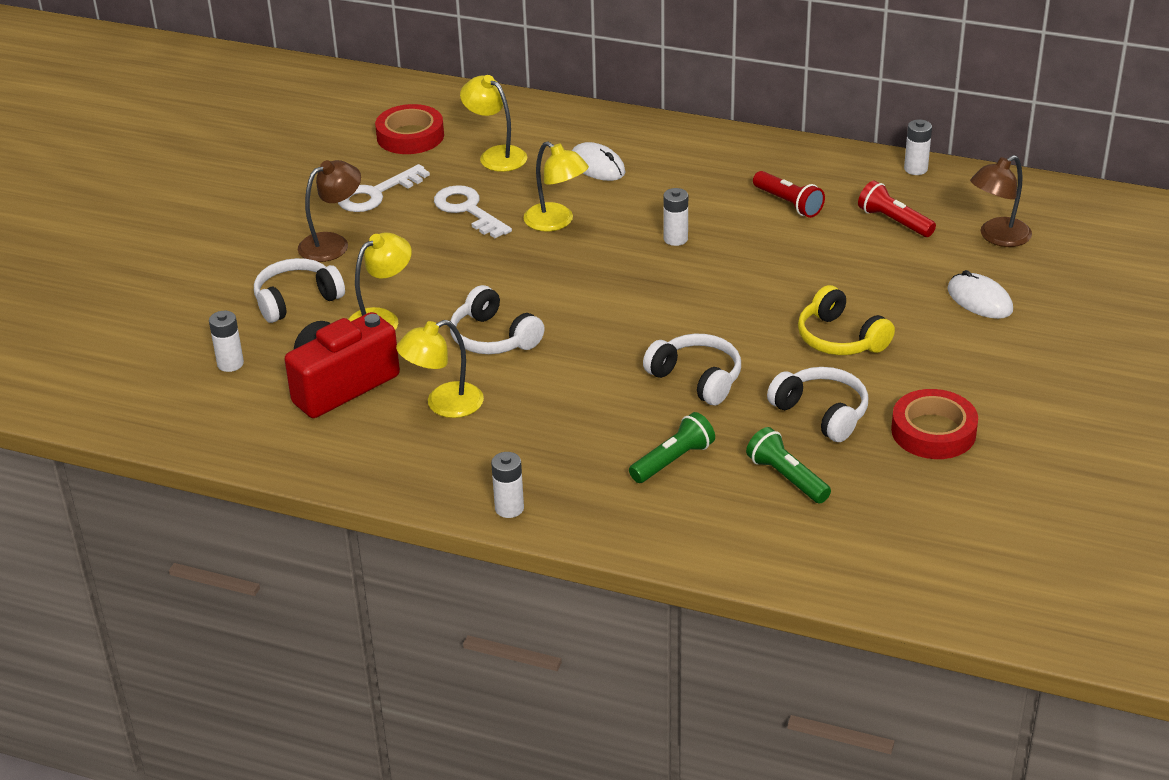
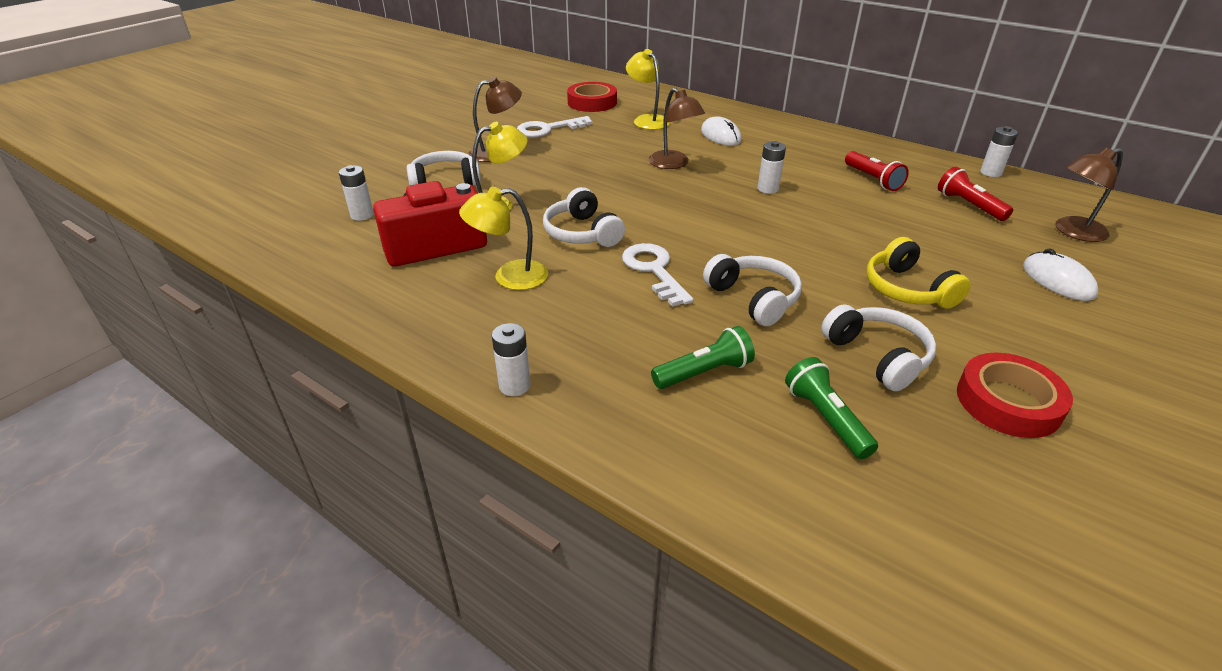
camera: 15 degrees right, 0 degrees up
white key [434,185,512,238] -> white key moved to [622,243,694,307]
yellow lamp [524,141,589,231] -> brown lamp [648,88,705,169]

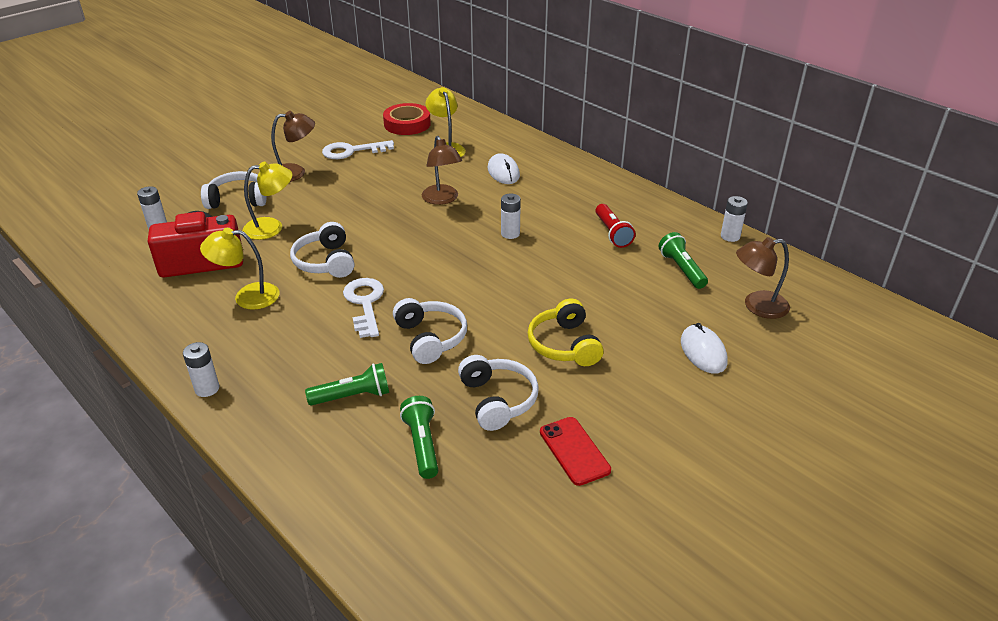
camera: 10 degrees right, 0 degrees up
red flashlight [938,167,1013,221] -> green flashlight [658,232,708,289]
red tape [957,353,1073,438] -> red phone [540,417,611,486]

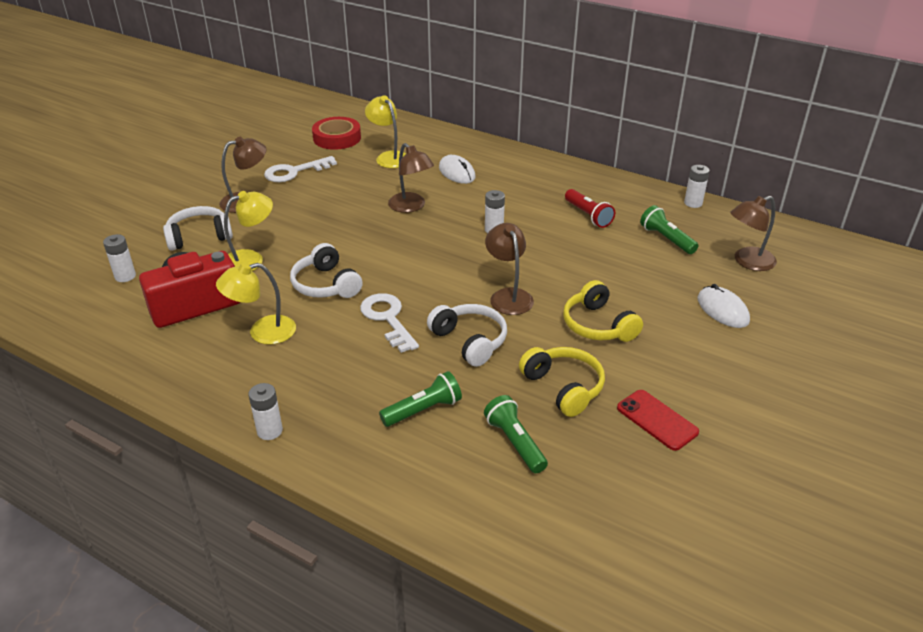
camera: 15 degrees left, 0 degrees up
white headphones [458,355,539,431] -> yellow headphones [519,347,605,417]
none -> brown lamp [485,223,534,315]

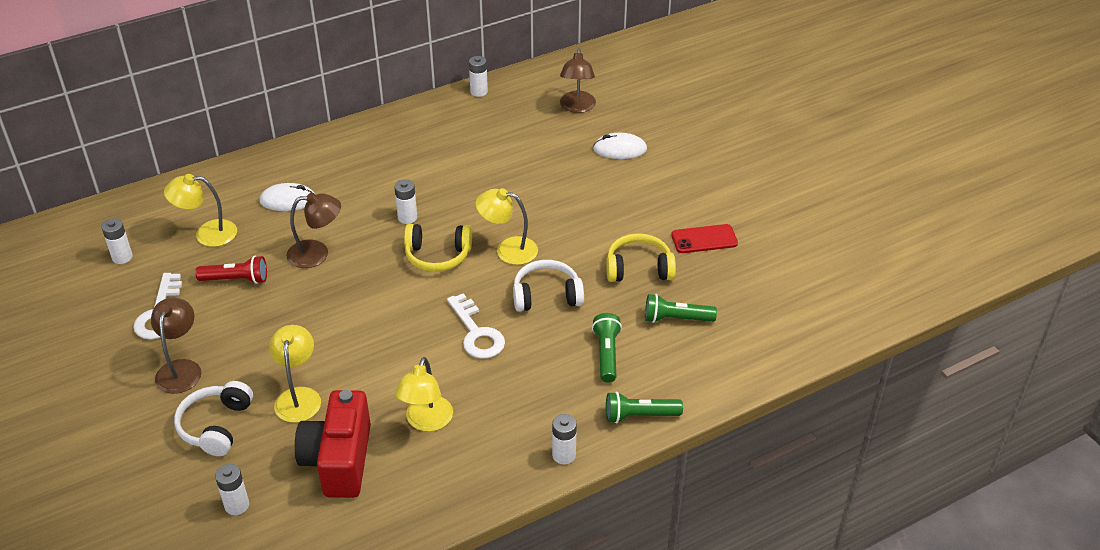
camera: 60 degrees left, 5 degrees up
white headphones [290,243,363,298] -> none
red tape [312,117,361,150] -> white battery [101,218,133,264]
white key [360,293,419,353] -> white key turned 120 degrees counterclockwise [447,293,505,359]
brown lamp [485,223,534,315] -> yellow lamp [475,188,538,265]
yellow headphones [563,280,643,342] -> yellow headphones moved to [404,224,472,272]
red flashlight [565,189,615,228] -> red flashlight moved to [195,256,267,284]
green flashlight [640,205,699,254] -> green flashlight moved to [606,391,683,423]

